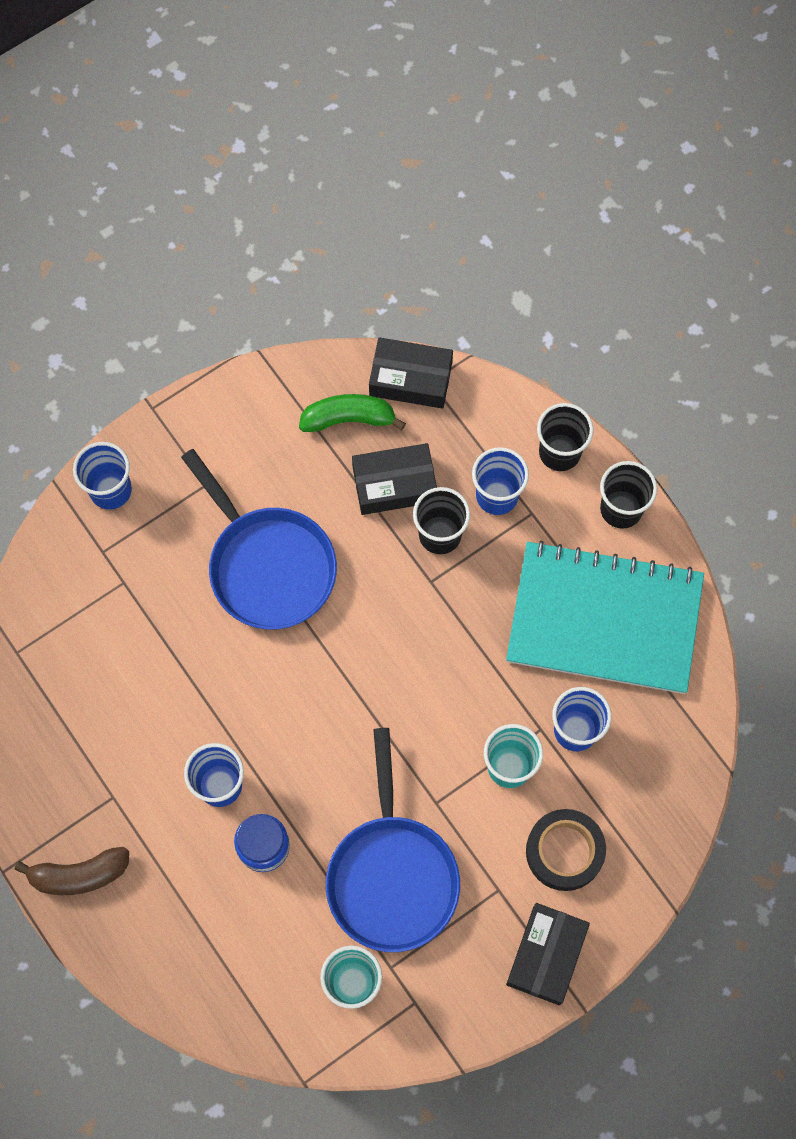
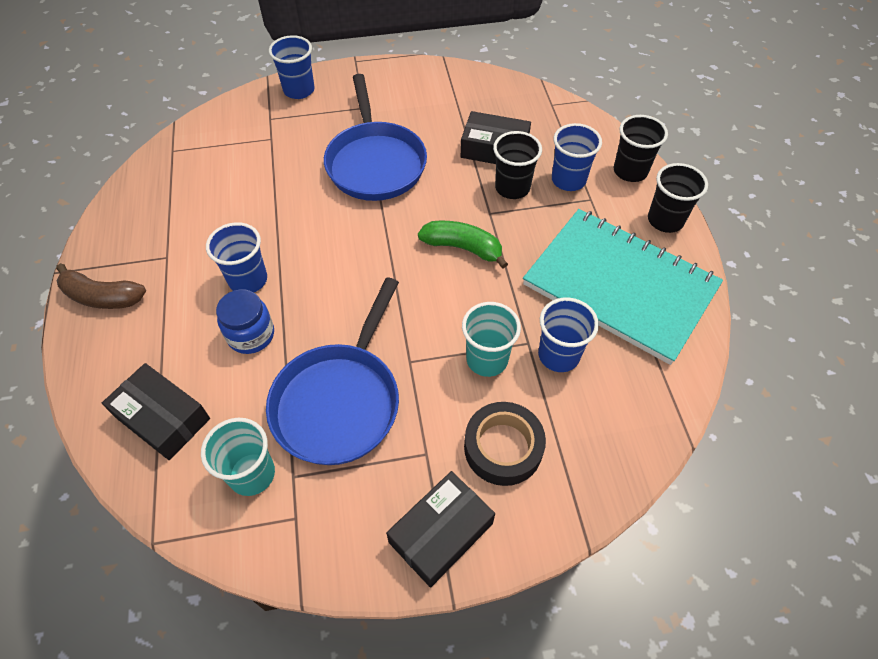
camera: 25 degrees right, 15 degrees down
green banana [299,394,406,432] -> green banana moved to [418,221,508,269]
black box [369,337,453,409] -> black box moved to [102,363,210,460]

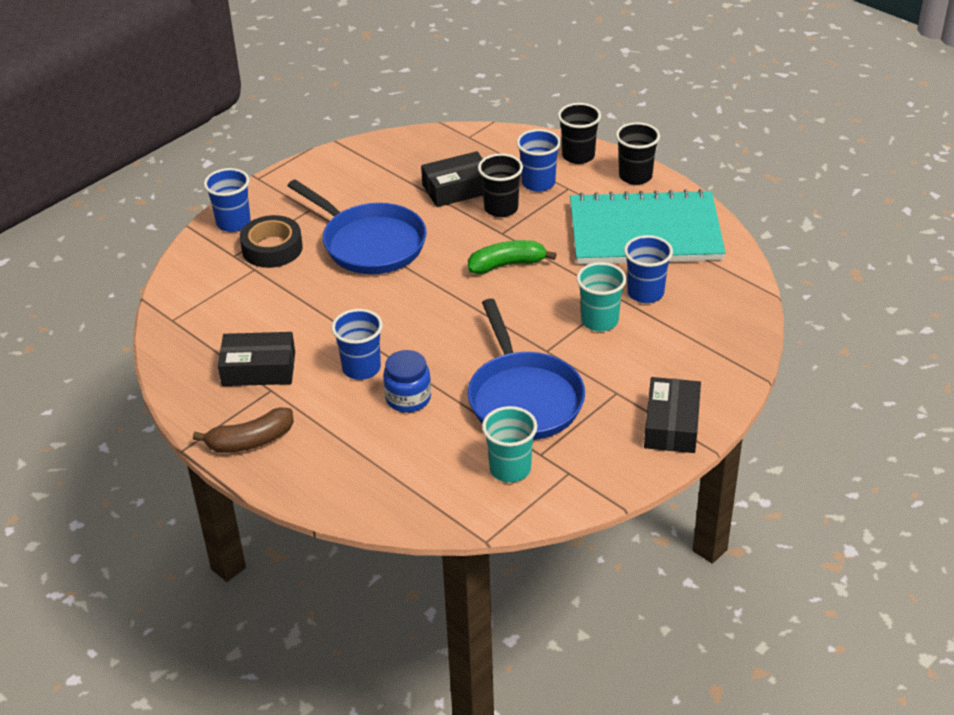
camera: 35 degrees left, 15 degrees down
black box [102,363,210,460] -> black box moved to [218,332,295,386]
black tape [464,402,546,486] -> black tape moved to [240,215,303,268]

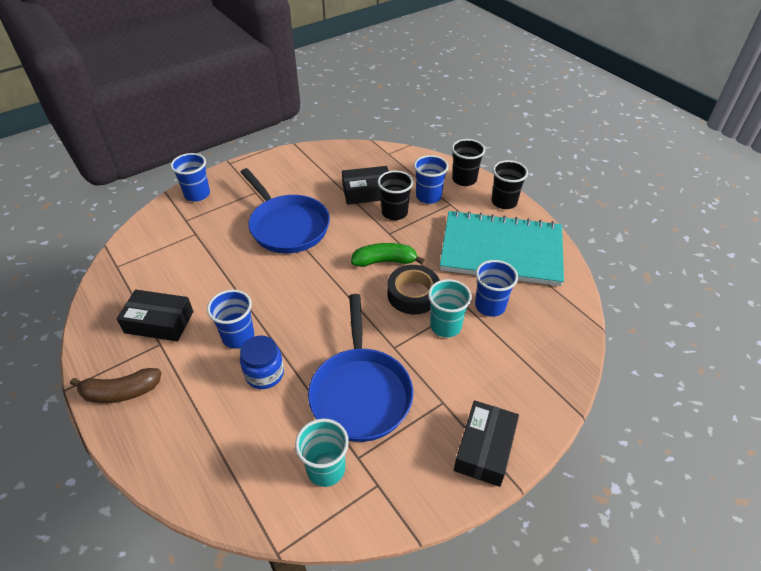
camera: 10 degrees right, 5 degrees up
black tape [240,215,303,268] -> black tape moved to [387,265,440,315]

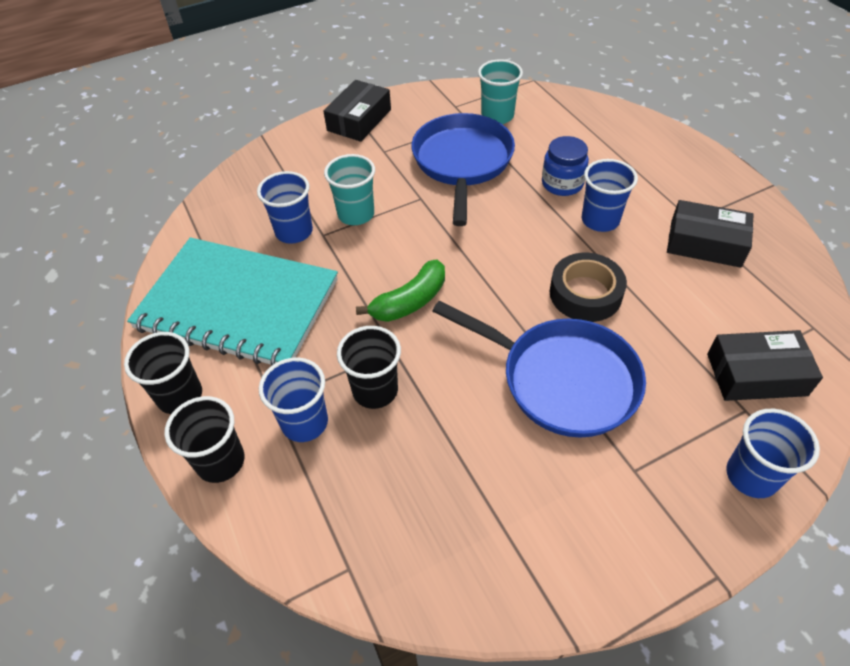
camera: 170 degrees left, 5 degrees up
brown banana [70,368,161,403] -> none
blue pan [240,168,330,253] -> blue pan turned 150 degrees clockwise [432,300,646,438]
black box [342,166,389,205] -> black box moved to [707,330,823,401]
green banana [351,243,425,267] -> green banana turned 45 degrees counterclockwise [356,260,445,322]
black tape [387,265,440,315] -> black tape moved to [550,253,627,322]

